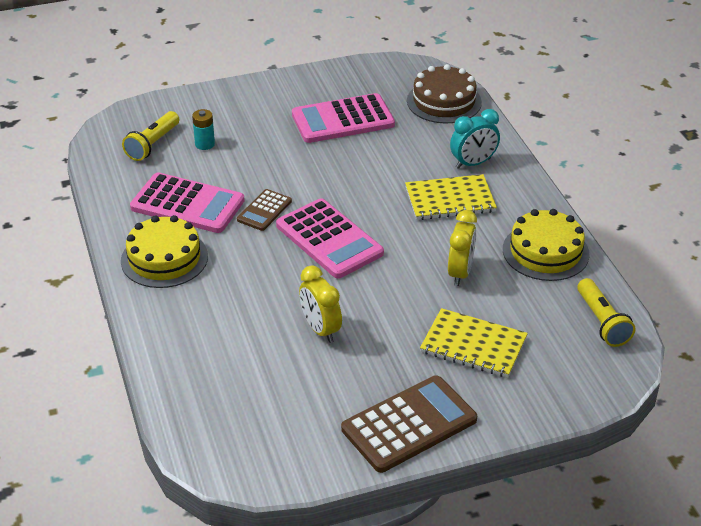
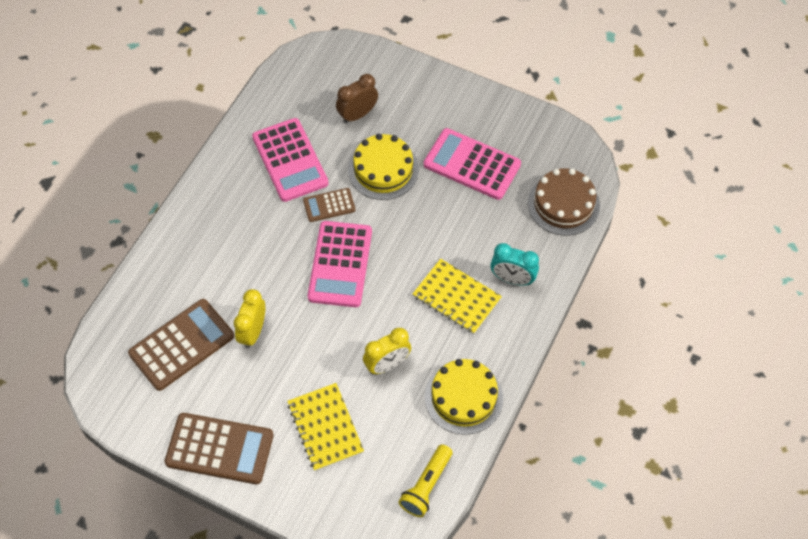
camera: 45 degrees right, 20 degrees up
yellow cake [121,215,208,288] -> yellow cake moved to [348,134,419,200]
yellow flashlight [122,111,179,161] -> none
turquoise battery [192,109,215,150] -> brown clock [336,74,378,123]
none -> brown calculator [128,299,234,391]

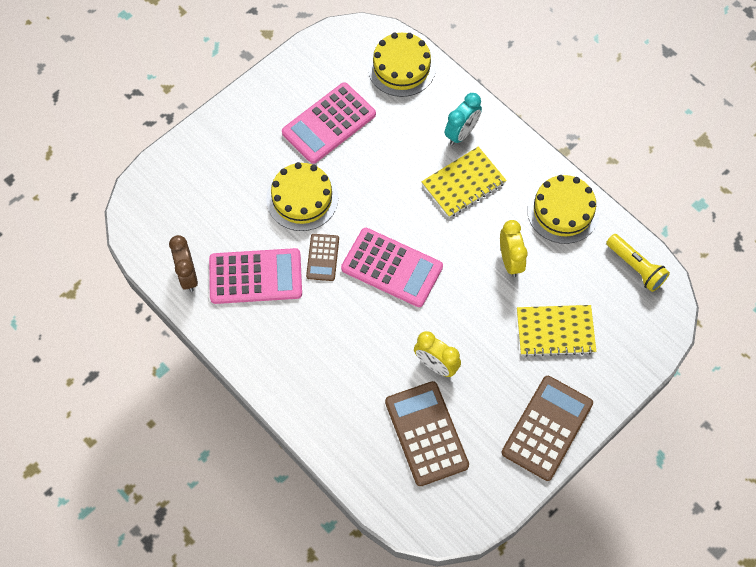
camera: 70 degrees left, 5 degrees up
brown clock [336,74,378,123] -> brown clock moved to [169,235,198,292]
brown cake [528,168,600,236] -> yellow cake [367,33,436,97]

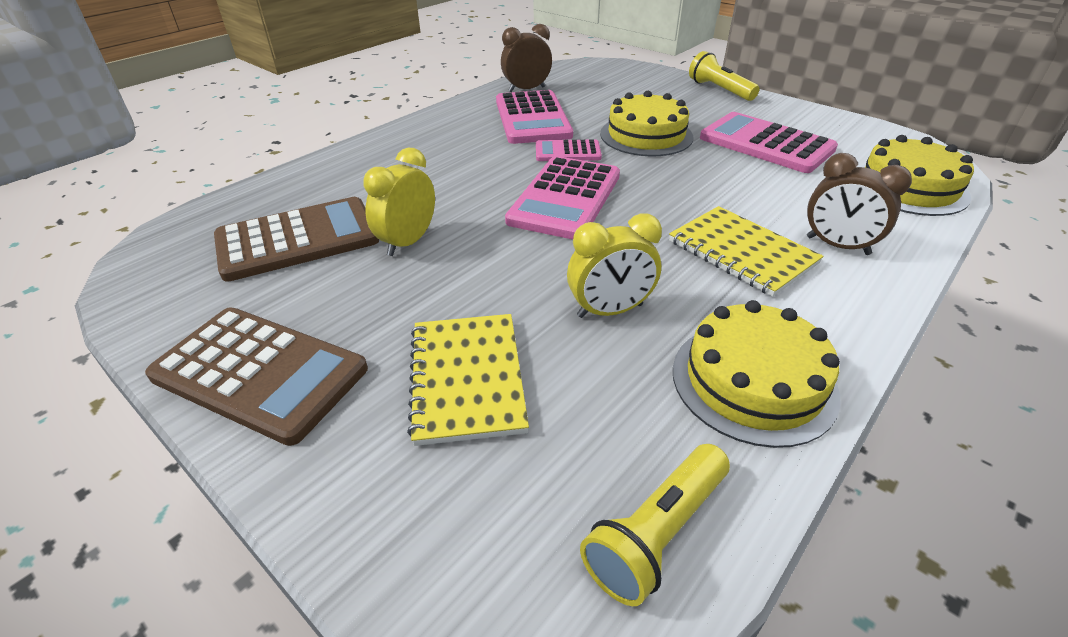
camera: 85 degrees right, 25 degrees down
brown calculator [306,234,339,281] -> pink calculator [536,139,602,161]
turquoise clock [445,93,482,145] -> brown clock [807,153,912,255]
none -> yellow flashlight [689,51,760,101]

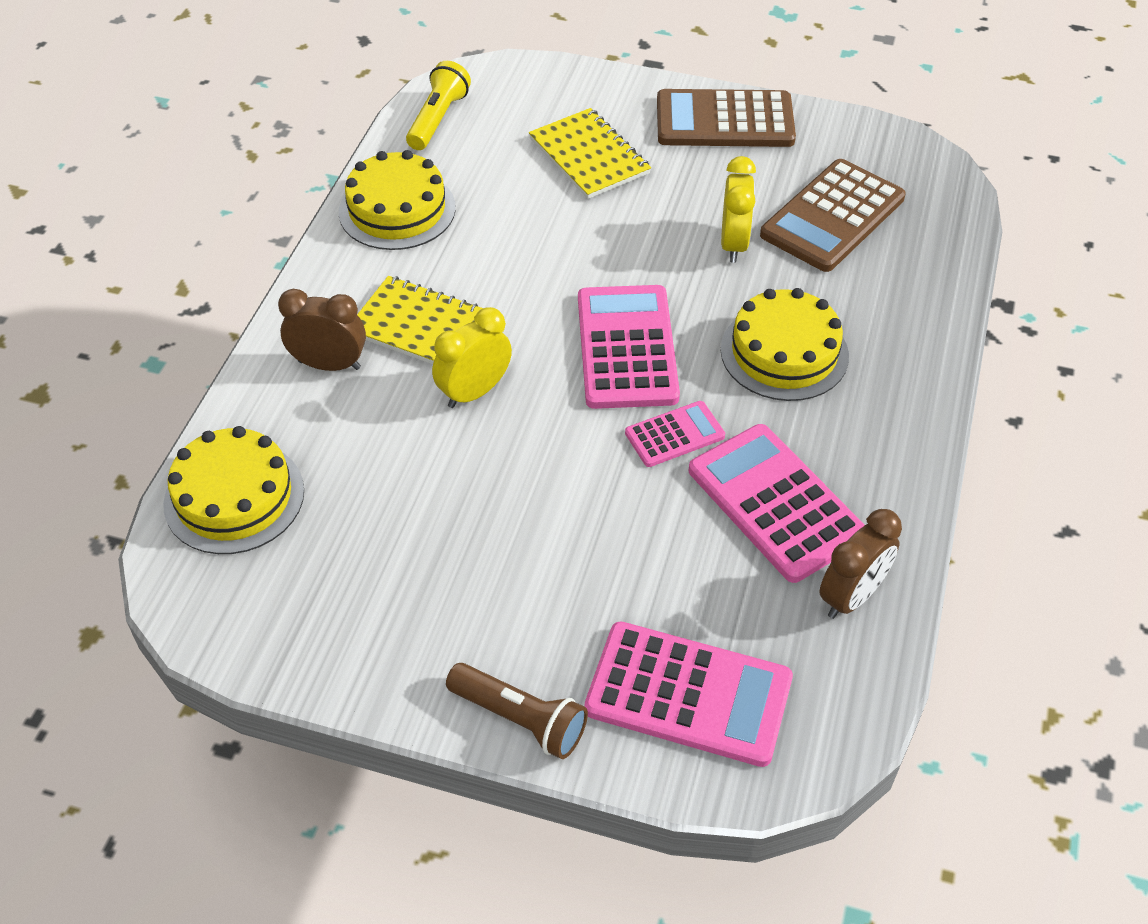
camera: 155 degrees right, 10 degrees up
yellow clock [567,213,662,318] -> yellow clock moved to [432,307,512,408]
yellow cake [600,91,693,156] -> yellow cake moved to [721,288,849,401]
yellow flashlight [689,51,760,101] -> brown flashlight [446,663,588,759]
pink calculator [700,112,838,173] -> pink calculator moved to [585,622,793,767]

